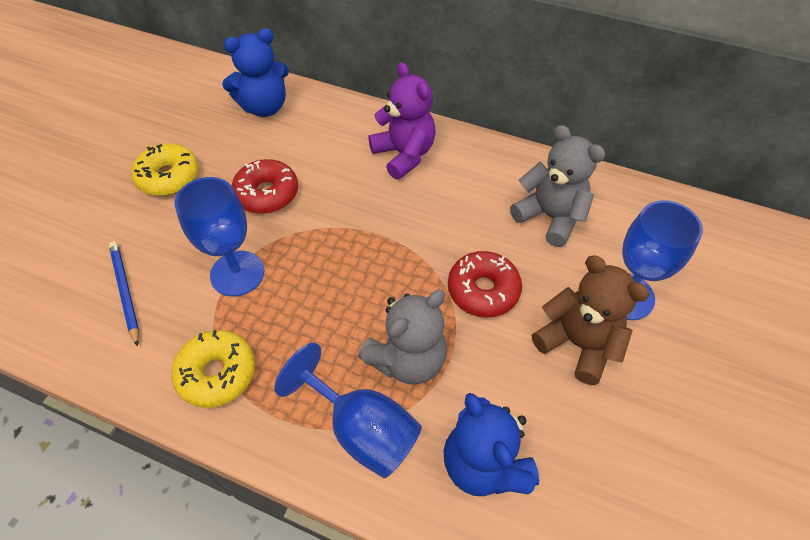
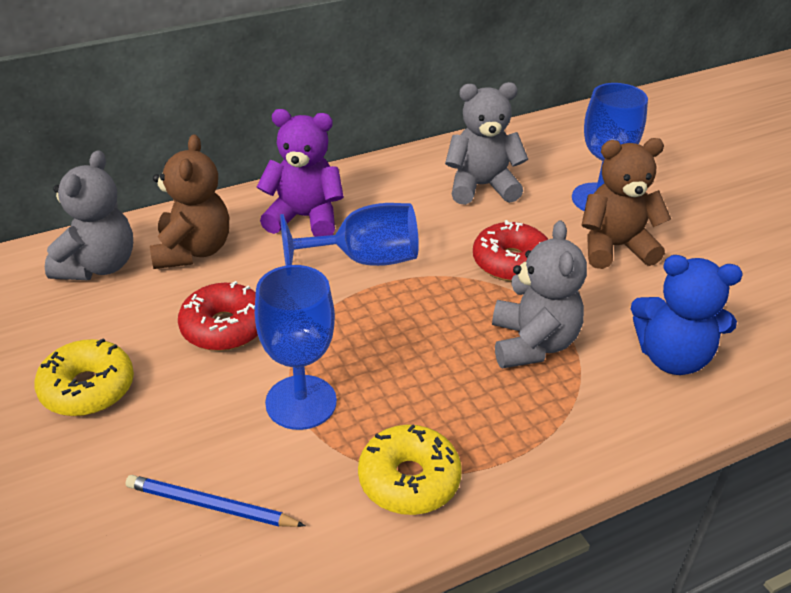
camera: 50 degrees left, 15 degrees down
blue teddy bear [222,28,289,117] -> grey teddy bear [45,150,133,280]
blue goblet [274,343,422,479] -> blue goblet moved to [280,203,419,266]
none -> brown teddy bear [150,134,229,269]

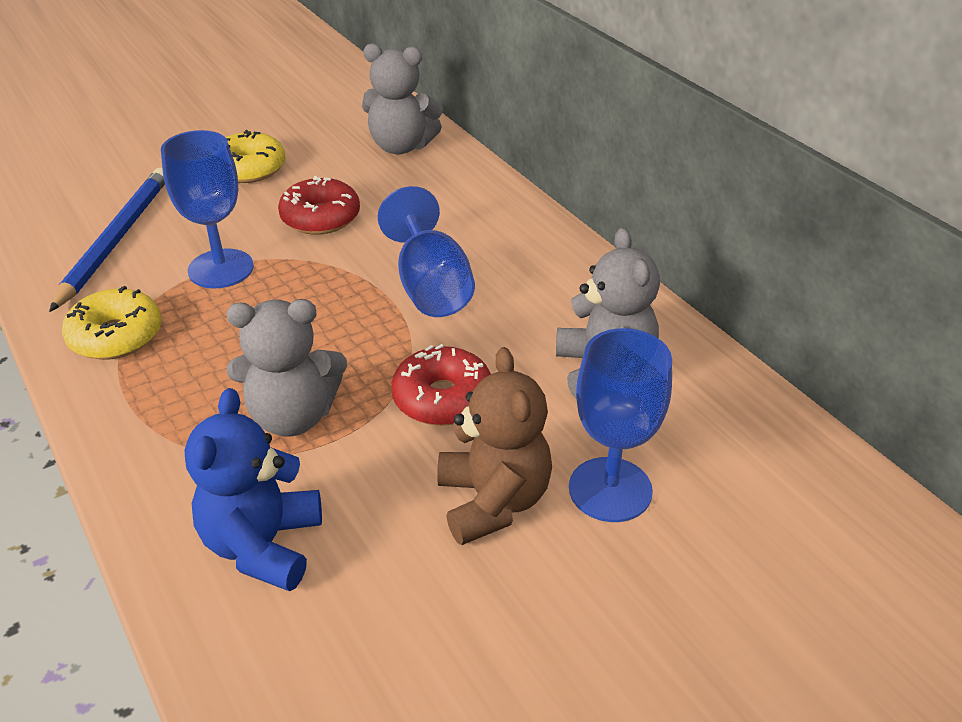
camera: 85 degrees right, 0 degrees up
blue pencil [126,475,306,527] -> blue pencil [49,168,165,312], size x1.65
brown teddy bear [150,134,229,269] -> none
purple teddy bear [257,109,344,237] -> none

